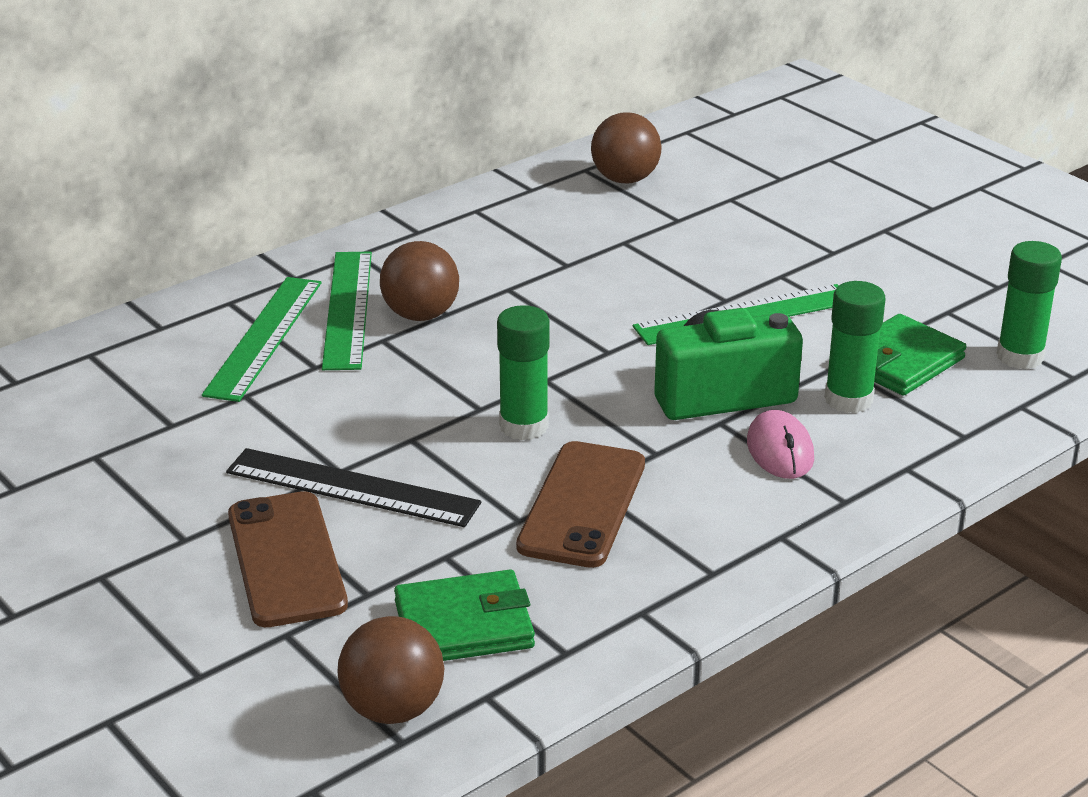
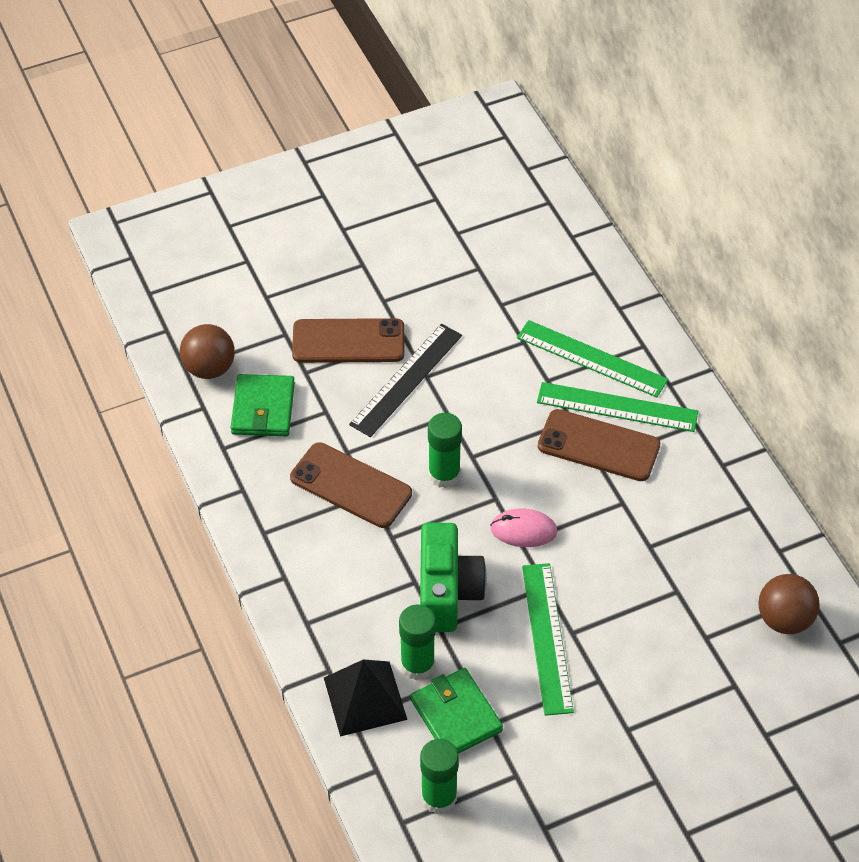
camera: 105 degrees right, 20 degrees up
brown ball [380,241,459,321] -> brown phone [538,409,660,481]
pink mouse [747,410,814,479] -> pink mouse moved to [490,509,558,547]
none -> black pyramid [324,659,407,737]

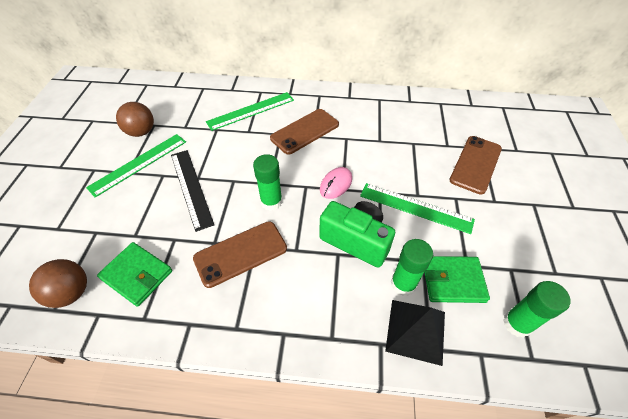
camera: 60 degrees left, 0 degrees up
brown phone [292,318,404,363] -> brown phone moved to [450,136,502,194]
green ruler [537,382,698,432] -> green ruler moved to [86,134,186,197]
brown ball [758,574,820,634] -> brown ball moved to [116,102,154,137]

